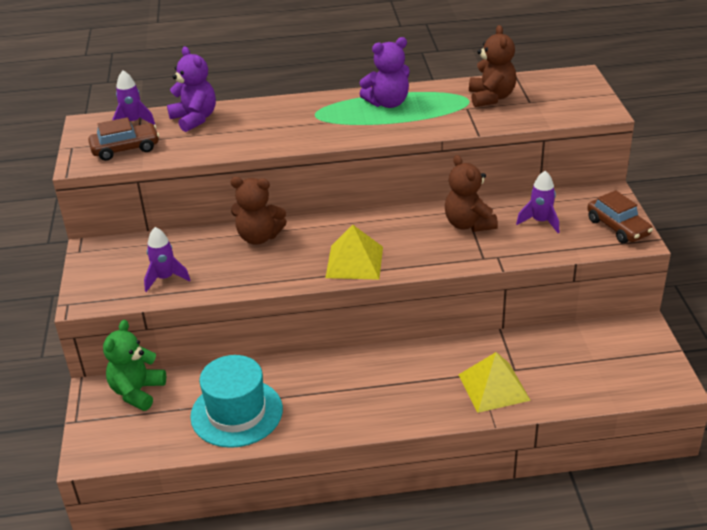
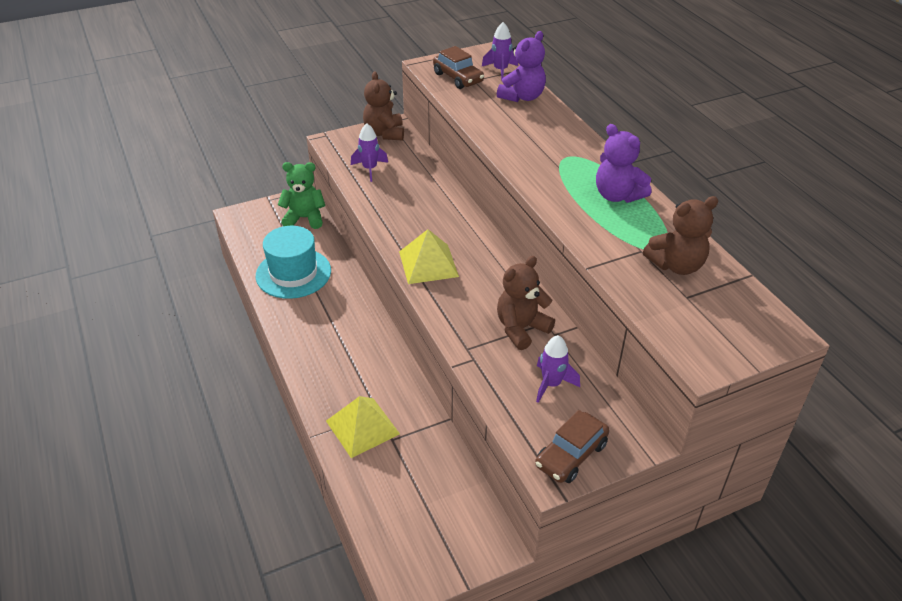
camera: 70 degrees right, 5 degrees up
brown teddy bear [231,177,287,244] -> brown teddy bear moved to [363,71,404,141]

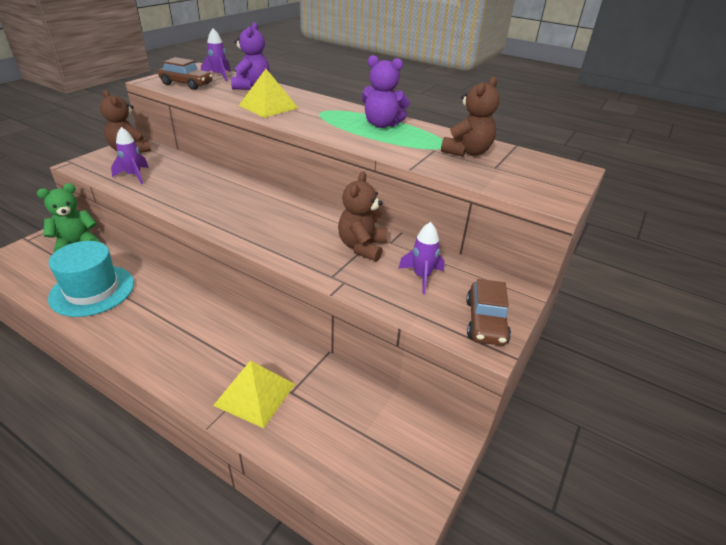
camera: 35 degrees left, 5 degrees down
yellow pyramid [399,229,459,284] -> yellow pyramid moved to [239,69,298,118]

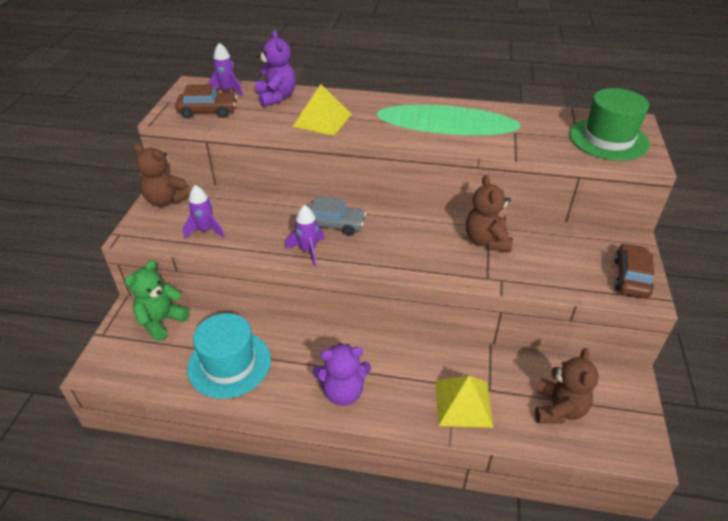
camera: 20 degrees left, 5 degrees up
purple teddy bear [361,55,410,128] -> purple teddy bear moved to [312,343,371,406]
purple rocket [398,222,445,294] -> purple rocket moved to [285,205,325,266]
brown teddy bear [441,77,500,157] -> brown teddy bear moved to [535,348,599,424]
brown car [466,279,511,346] -> brown car turned 150 degrees counterclockwise [614,243,654,298]
none -> grey car [306,196,366,236]
none -> green hat [569,88,650,161]

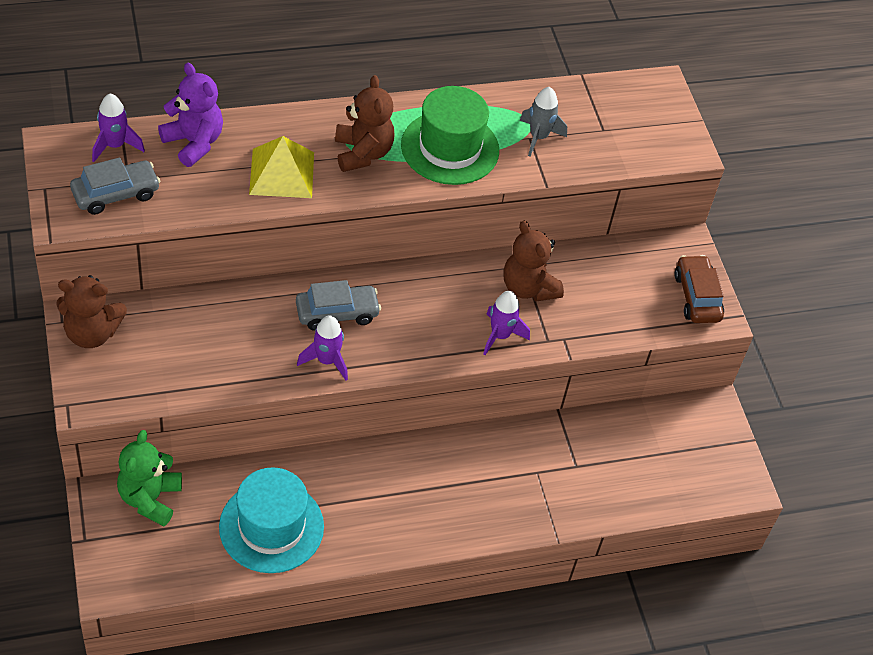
camera: 30 degrees left, 10 degrees up
brown car [175,84,237,118] -> grey car [70,158,160,215]
purple rocket [183,185,225,239] -> purple rocket moved to [483,291,530,355]
purple teddy bear [312,343,371,406] -> none
yellow pyramid [435,375,494,428] -> none
brown teddy bear [535,348,599,424] -> brown teddy bear moved to [335,75,394,172]
green hat [569,88,650,161] -> green hat moved to [401,86,499,185]
none -> grey rocket [520,87,567,157]

